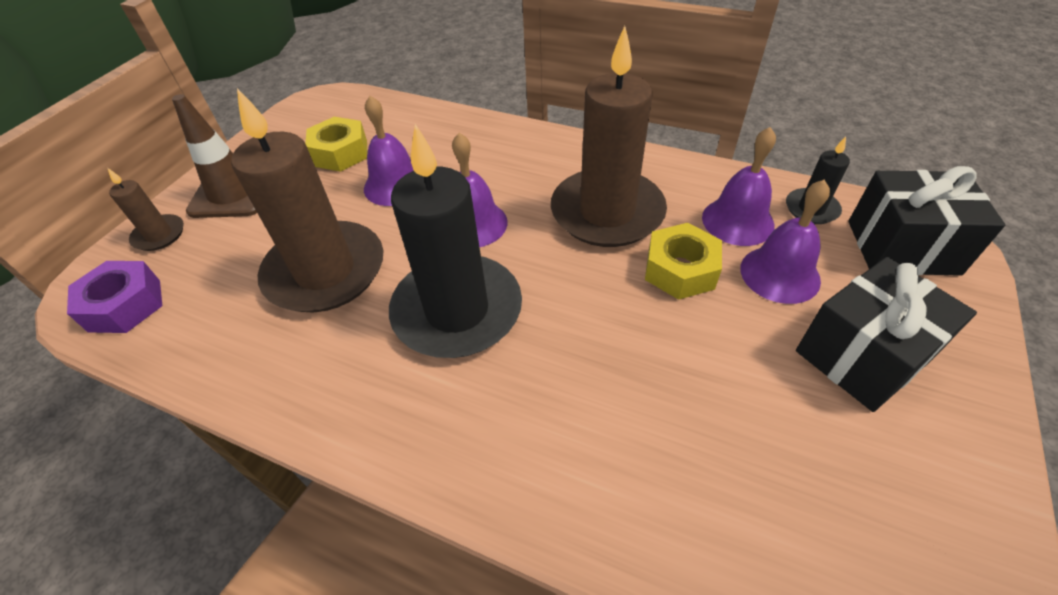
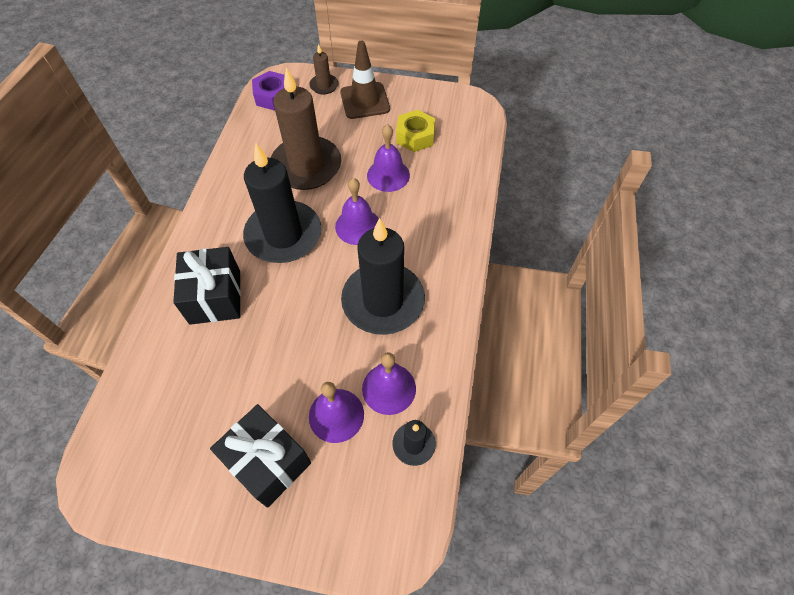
camera: 75 degrees right, 10 degrees up
brown candle [551,26,667,247] -> black candle [341,218,425,335]
yellow nut [645,223,722,300] -> none
black gift [848,166,1005,276] -> black gift moved to [173,247,241,325]

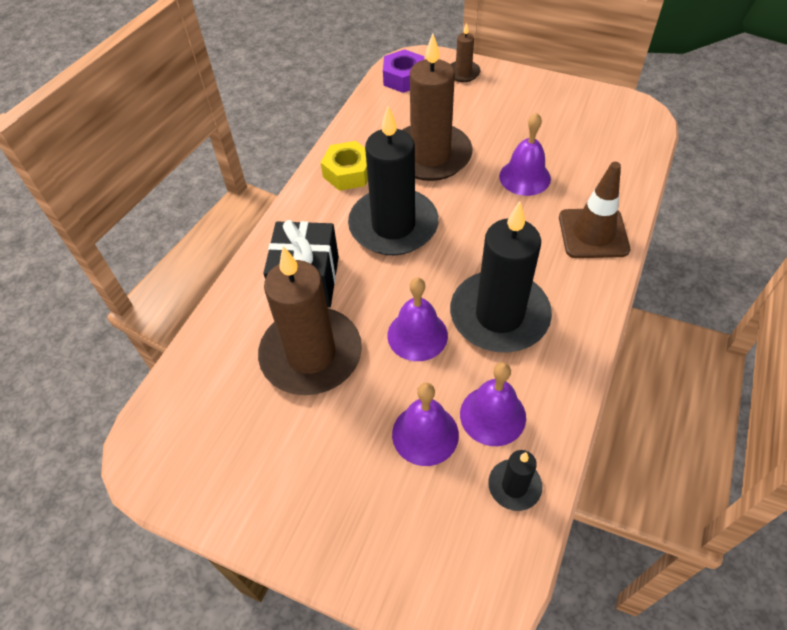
camera: 15 degrees right, 5 degrees down
black gift [210,404,311,508] -> none
purple bell [335,178,379,245] -> purple bell moved to [387,277,448,361]
brown traffic cone [340,41,390,119] -> brown traffic cone moved to [559,162,630,258]
yellow nut [396,110,435,152] -> yellow nut moved to [321,141,368,191]
none -> brown candle [258,246,362,395]

